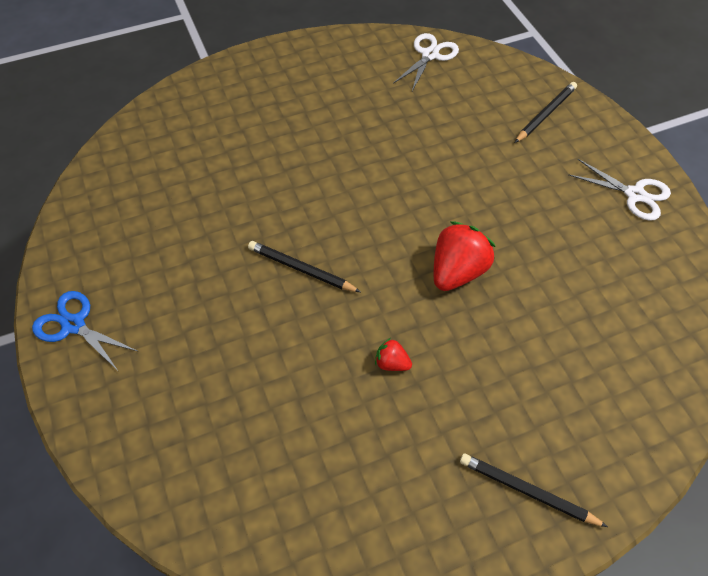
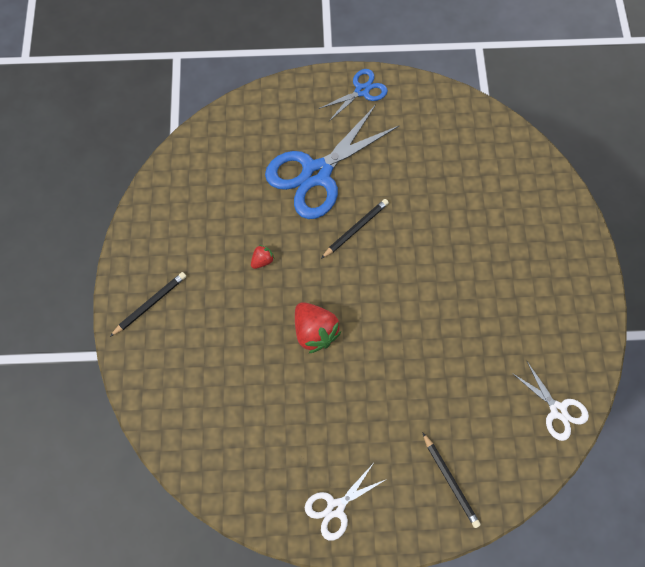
camera: 110 degrees right, 15 degrees up
none -> blue scissors [265,105,400,219]

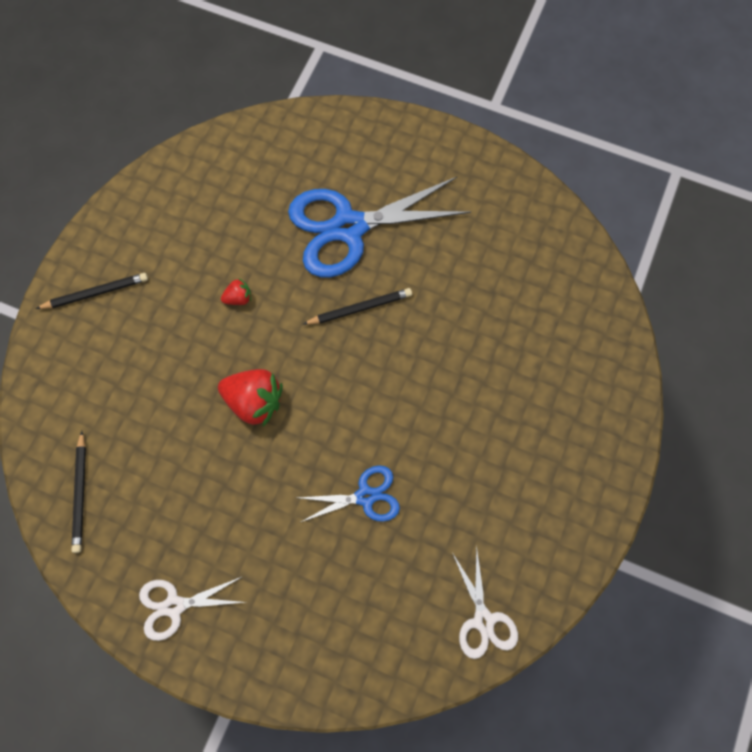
camera: 25 degrees right, 0 degrees up
red strawberry [295,302,341,353] -> red strawberry turned 60 degrees counterclockwise [218,369,283,426]
blue scissors [318,69,388,121] -> blue scissors moved to [298,465,400,523]
black pencil [422,432,481,528] -> black pencil moved to [72,431,86,553]

